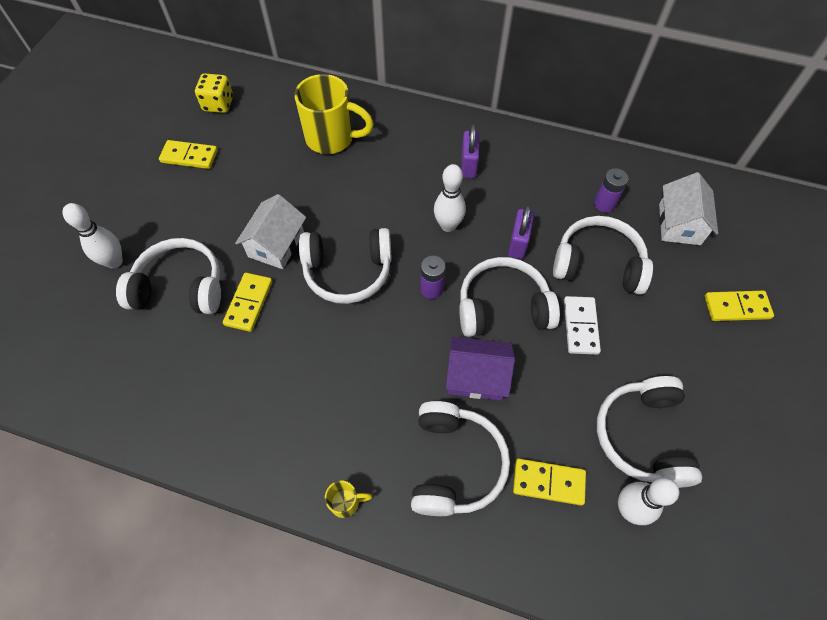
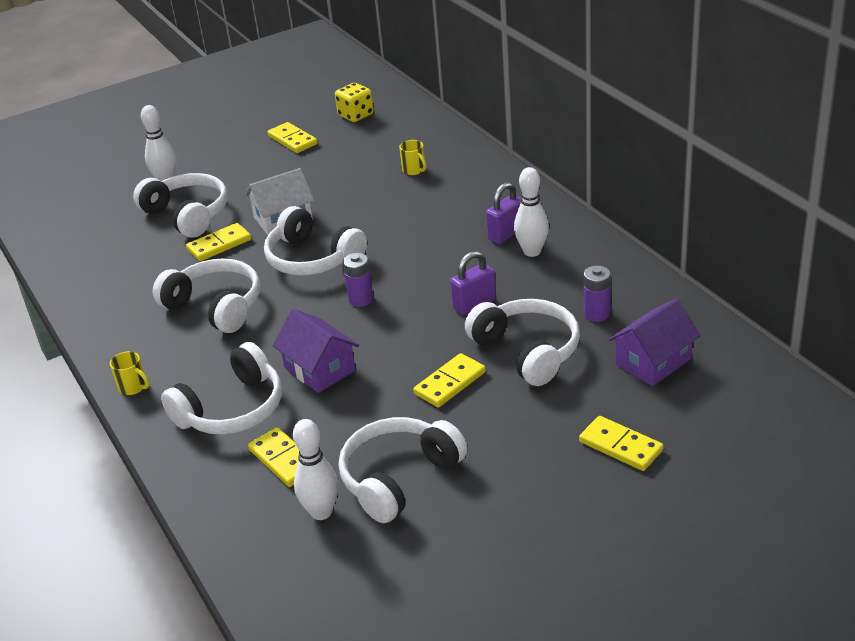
camera: 45 degrees right, 25 degrees down
yellow mug [295,74,374,154] -> yellow mug [399,140,427,175], size x0.44
white bowling pin [434,164,466,232] -> white bowling pin moved to [514,167,549,257]
white headphones [459,257,560,337] -> white headphones moved to [153,258,260,333]
white domino [564,296,601,355] -> yellow domino [413,353,486,408]
white house [659,172,718,245] -> purple house [609,298,701,386]

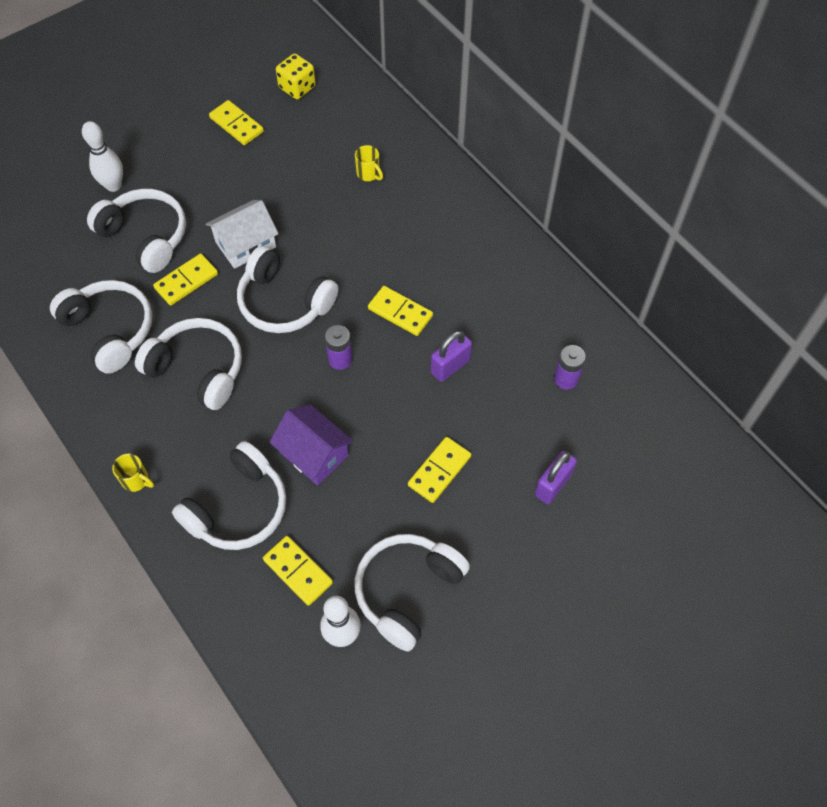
camera: 10 degrees left, 25 degrees up
white headphones [465,299,580,386] -> white headphones moved to [50,280,152,374]
purple padlock [486,182,521,244] -> purple padlock moved to [535,451,577,504]
white bowling pin [514,167,549,257] -> none
yellow domino [579,416,663,471] -> yellow domino moved to [368,286,433,336]
purple house [609,298,701,386] -> none

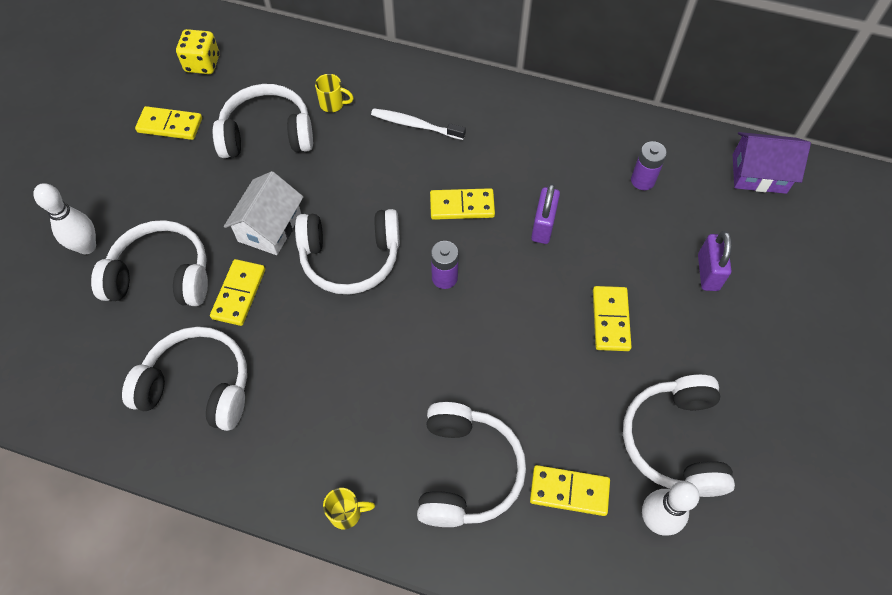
camera: 35 degrees left, 0 degrees up
white headphones [135,318,242,410] -> white headphones moved to [213,84,313,158]
purple house [270,405,354,485] -> purple house moved to [733,132,811,194]
none -> white toothbrush [371,108,466,140]

